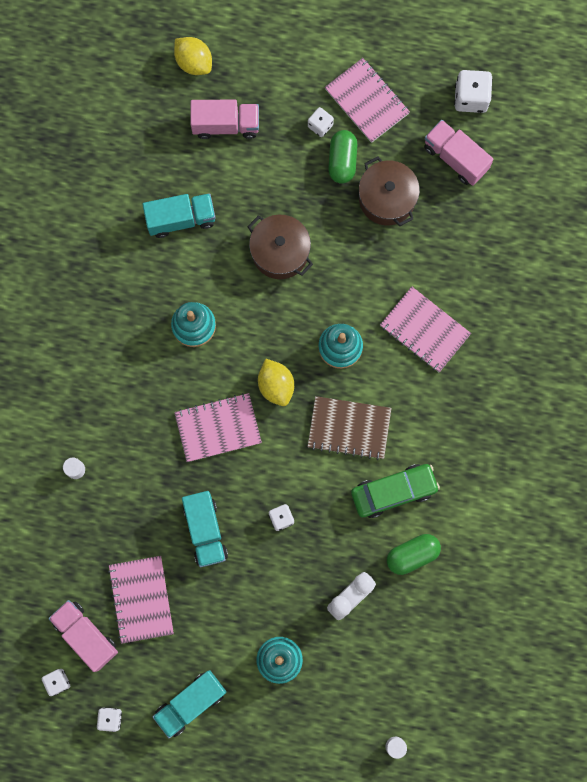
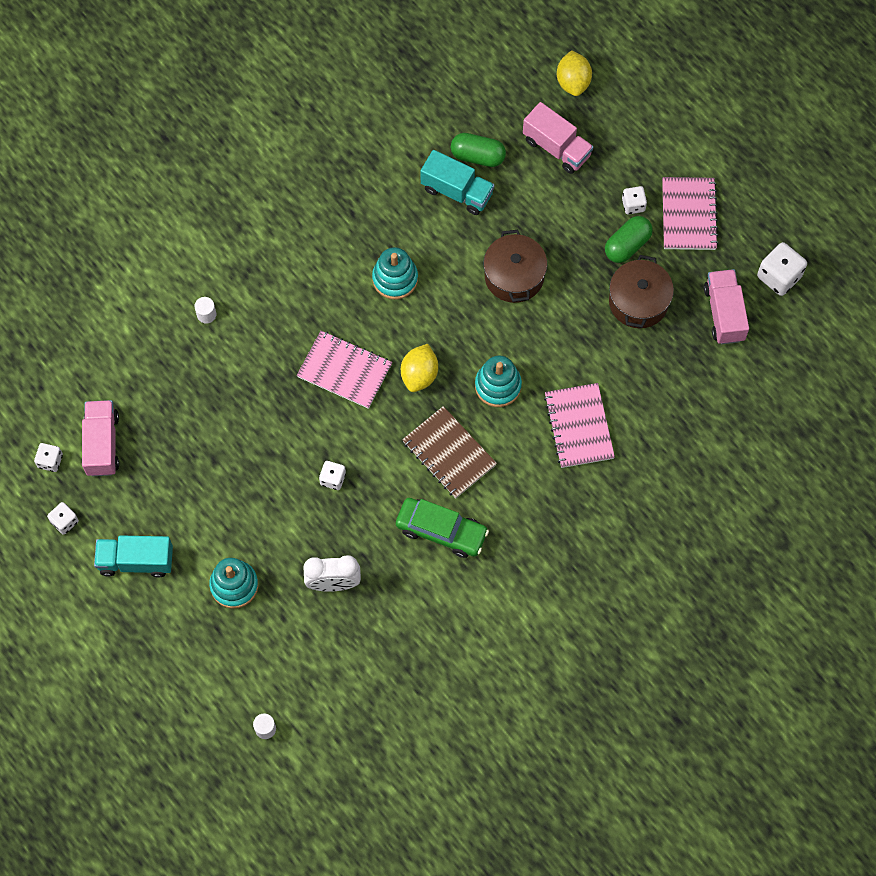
camera: 40 degrees right, 10 degrees down
pink notebook [108,556,174,644] -> none
turquoise truck [182,491,228,567] -> none
green capsule [387,534,441,575] -> green capsule moved to [451,133,506,167]

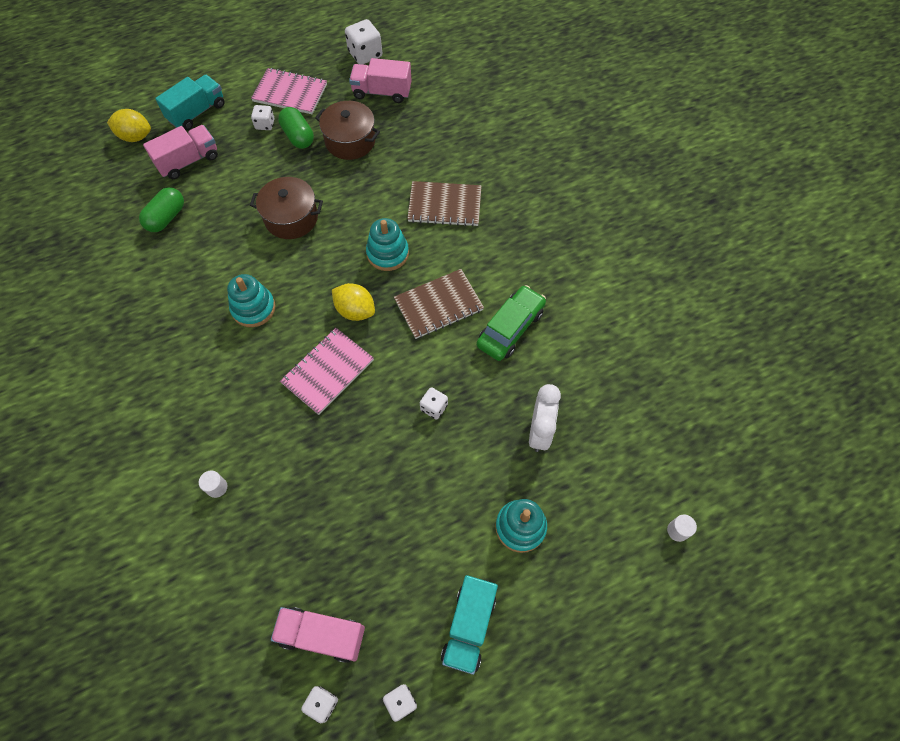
camera: 75 degrees left, 5 degrees down
turquoise truck [420,150,494,215] -> turquoise truck moved to [155,75,225,130]
pink notebook [544,383,615,468] -> brown notebook [407,181,481,227]

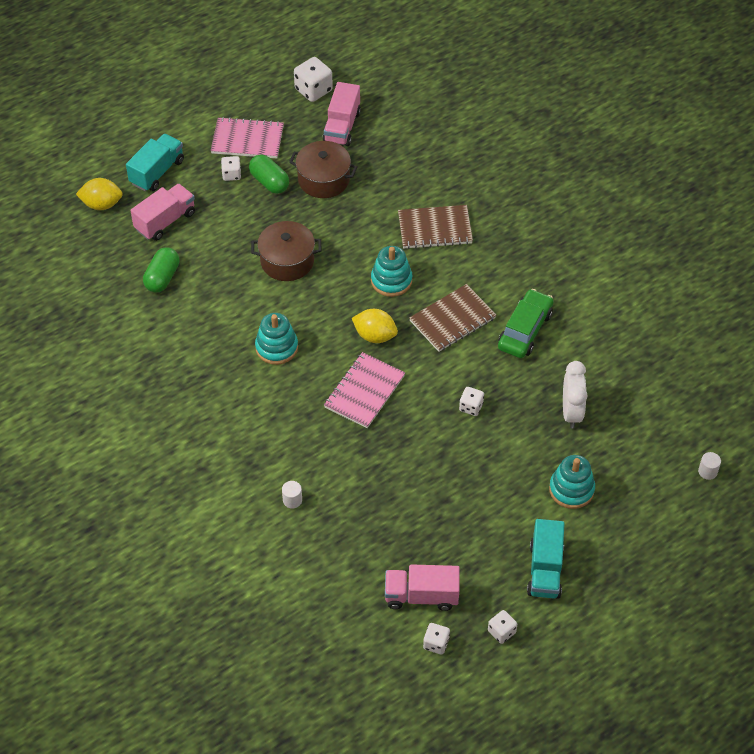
camera: 10 degrees left, 10 degrees down
pink truck [349,58,412,103] -> pink truck turned 75 degrees counterclockwise [323,82,361,146]

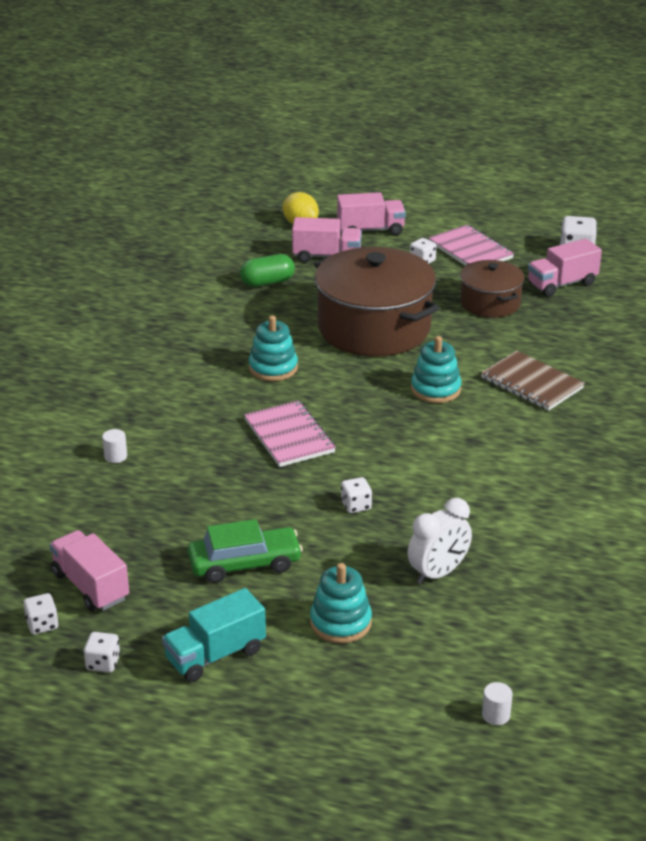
camera: 50 degrees right, 20 degrees down
turquoise truck [126,134,184,191] -> pink truck [337,192,406,235]
green capsule [249,154,289,194] -> none
brown pot [251,221,321,281] -> brown pot [314,247,439,357], size x1.83
pink notebook [324,352,405,428] -> pink notebook turned 75 degrees clockwise [244,400,336,467]
yellow lemon [352,309,398,343] -> none
brown notebook [409,284,496,352] -> none
green car [498,289,554,358] -> green car moved to [188,519,303,583]

